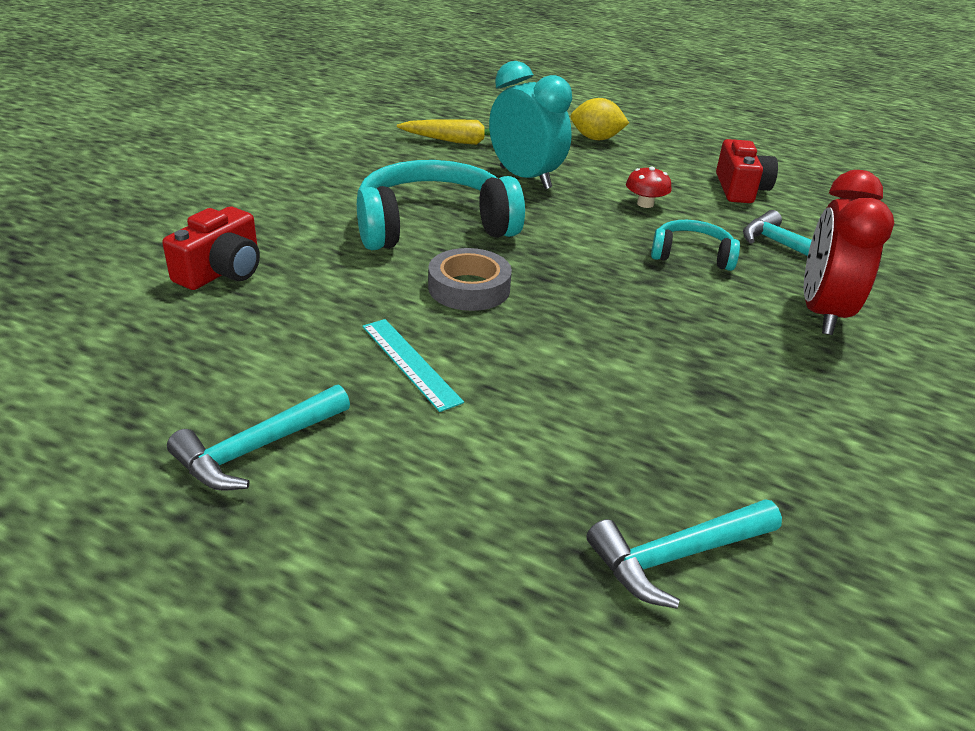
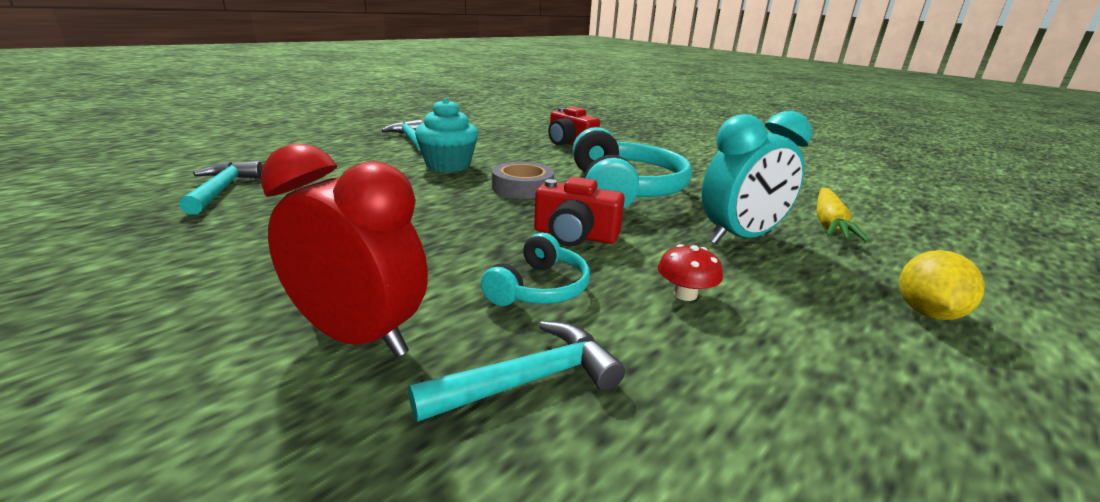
camera: 105 degrees right, 10 degrees down
turquoise ruler [362,319,464,412] -> turquoise cupcake [415,98,478,172]
red camera [716,139,778,203] -> red camera moved to [534,177,625,247]

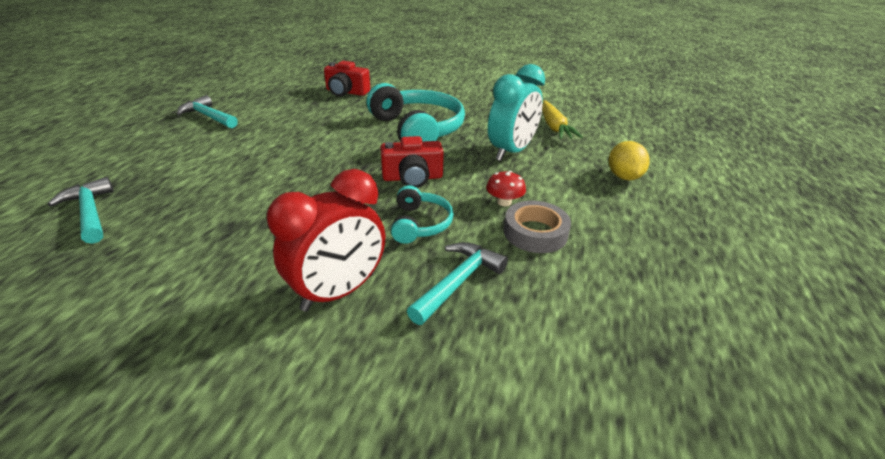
camera: 25 degrees left, 10 degrees up
red clock [260,143,428,357] -> red clock turned 135 degrees clockwise [267,169,385,312]
turquoise cupcake [415,98,478,172] -> none
grey tape [492,162,554,199] -> grey tape moved to [504,201,571,253]

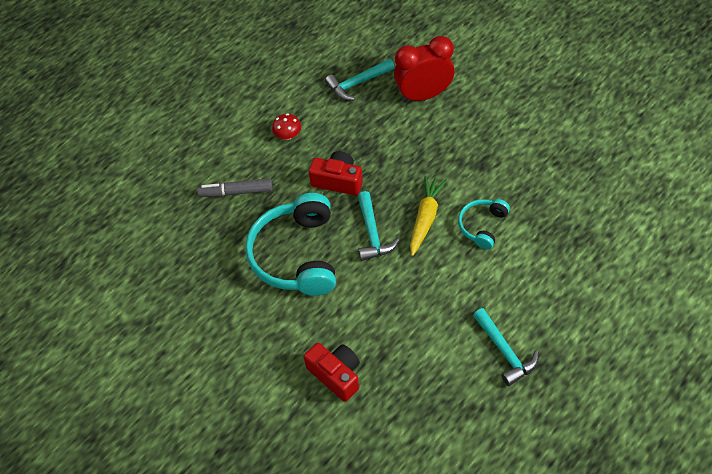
camera: 150 degrees left, 20 degrees up
turquoise hammer [48,177,114,244] -> turquoise hammer moved to [358,191,400,261]
turquoise headphones [391,185,454,244] -> turquoise headphones moved to [458,199,510,249]
turquoise clock [488,64,545,161] -> grey marker [197,178,272,197]
grey tape [504,201,571,253] -> none
yellow carrot [542,100,583,139] -> yellow carrot moved to [410,176,447,256]
yellow lemon [609,141,649,180] -> none

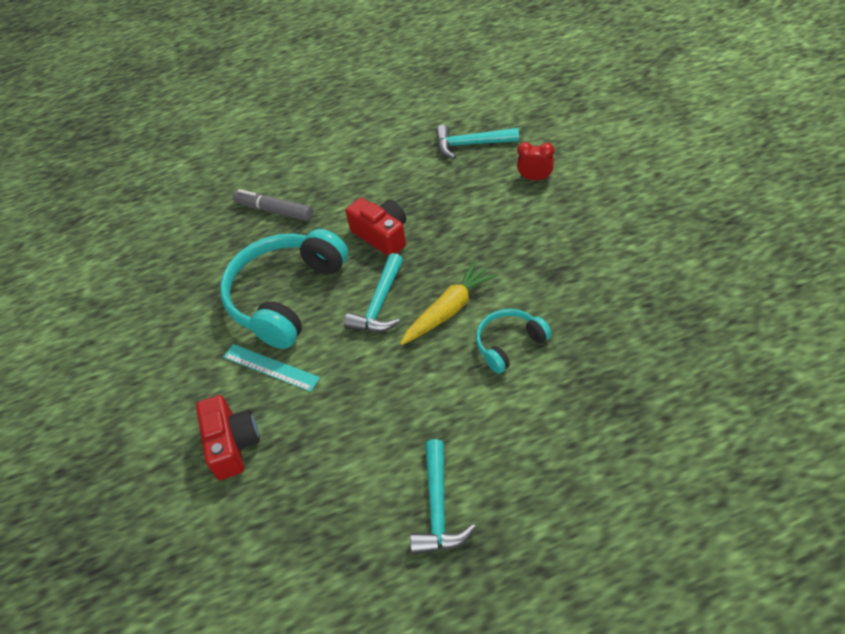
camera: 30 degrees right, 5 degrees down
red mushroom [272,113,301,140] -> none
red clock [394,36,455,103] -> red clock [517,142,554,180], size x0.49
none -> turquoise ruler [223,344,320,392]

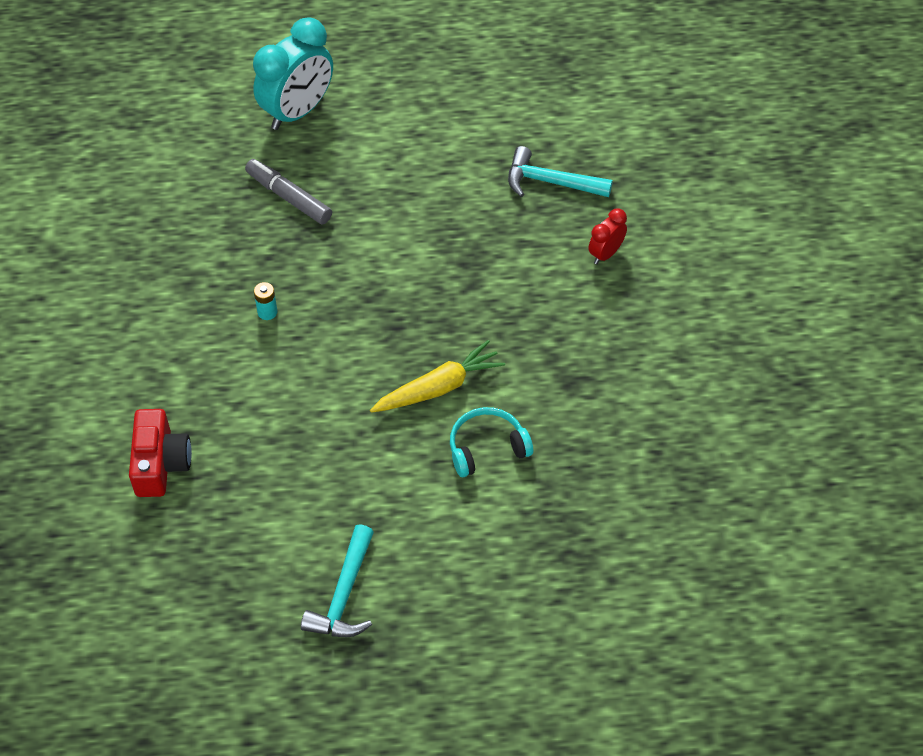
camera: 10 degrees right, 5 degrees up
turquoise headphones [220,229,348,349] -> turquoise battery [254,282,277,320]
turquoise ruler [223,344,320,392] -> none
turquoise hammer [344,253,403,332] -> none
red camera [346,198,406,256] -> none
red clock [517,142,554,180] -> red clock turned 75 degrees counterclockwise [588,208,627,264]
none -> turquoise clock [253,17,333,130]

